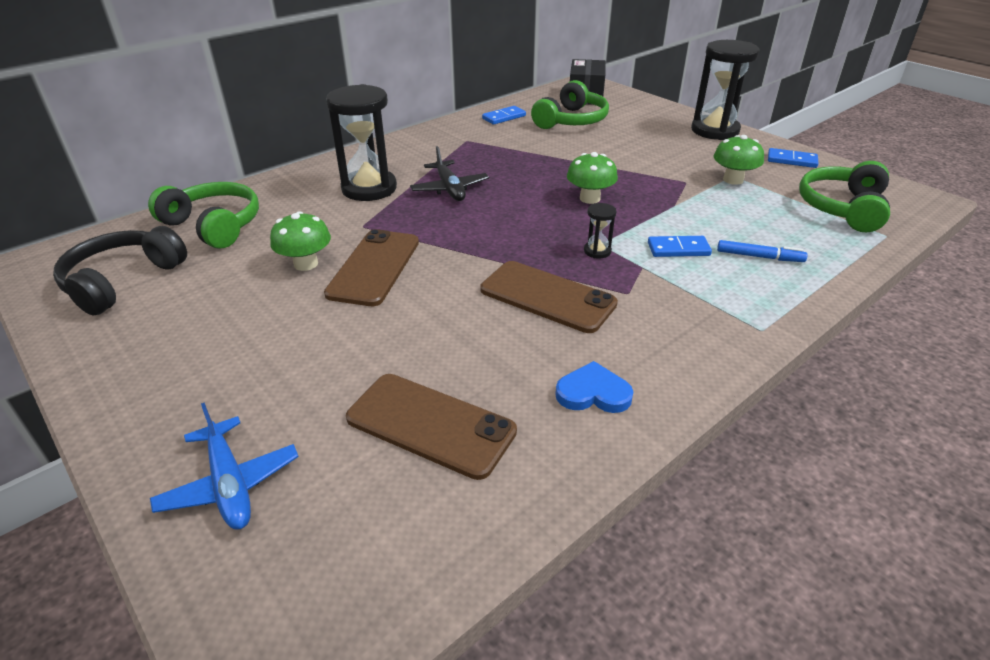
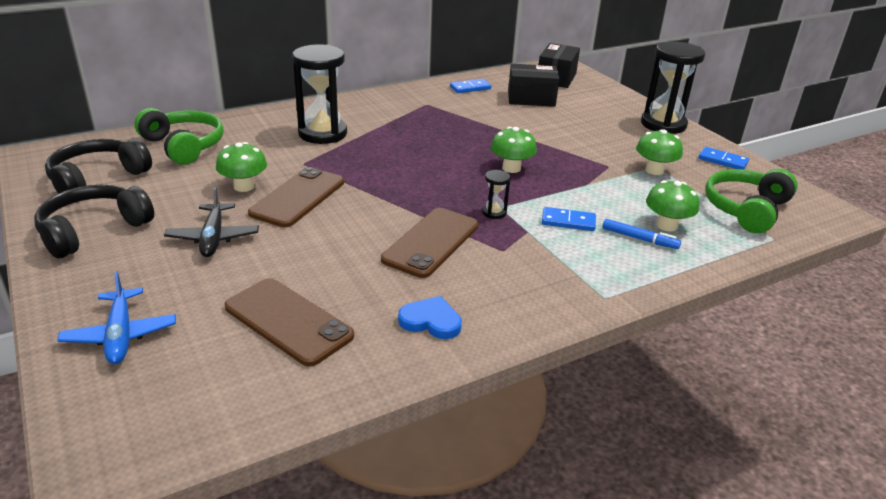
camera: 10 degrees right, 5 degrees down
black plane [410,146,489,201] -> black plane moved to [164,187,259,257]
brown phone [480,261,618,333] -> brown phone turned 75 degrees clockwise [381,208,479,278]
green headphones [531,80,609,129] -> black box [508,64,560,107]
none -> black headphones [34,185,154,258]
none -> green mushroom [646,180,699,231]

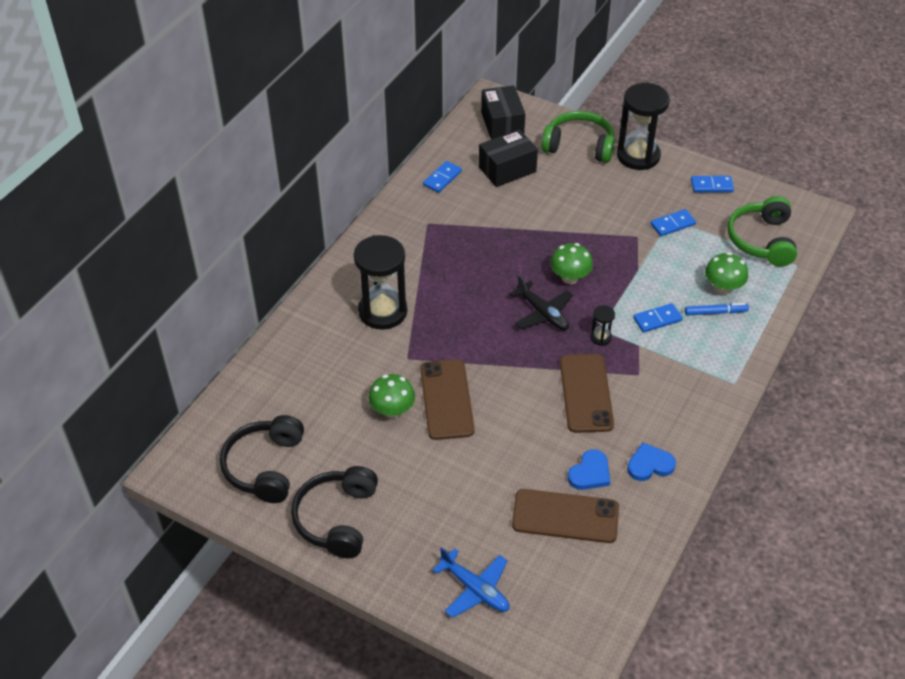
camera: 30 degrees left, 15 degrees up
green headphones [135,108,224,165] -> green headphones moved to [542,111,615,163]
black plane [164,187,259,257] -> black plane moved to [509,275,573,330]
green mushroom [636,129,683,175] -> blue domino [650,209,696,236]
none -> blue heart [568,449,610,490]

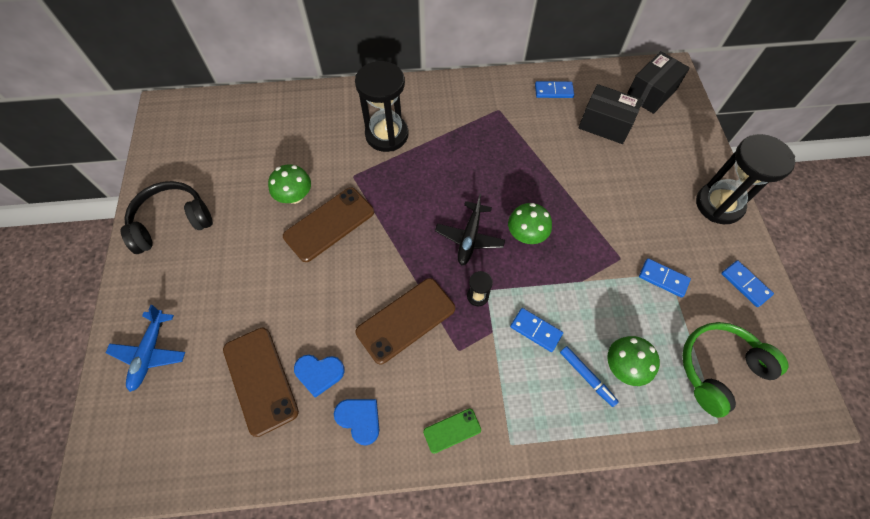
camera: 55 degrees right, 15 degrees up
black headphones [220,415,304,503] -> none
green headphones [542,111,615,163] -> none
none -> green phone [423,408,481,454]

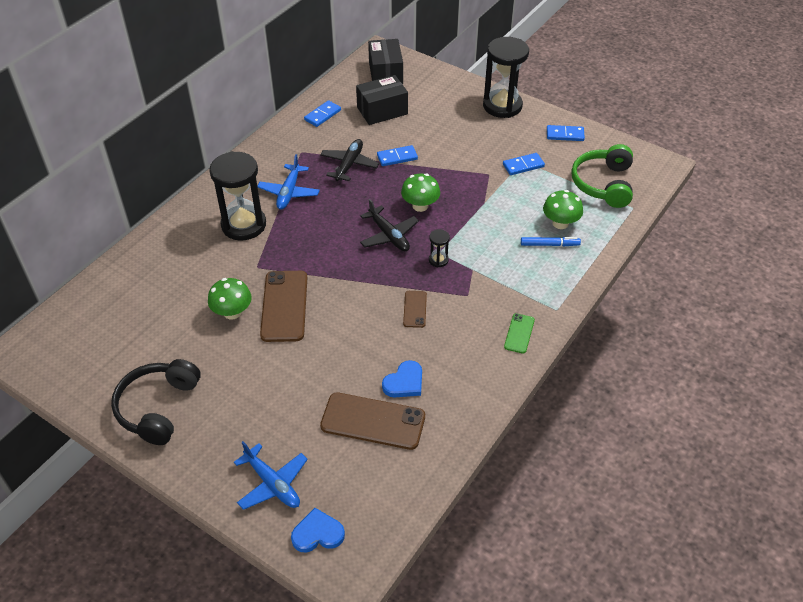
camera: 50 degrees left, 15 degrees down
blue heart [334,399,379,445] -> blue heart moved to [291,508,345,552]
brown phone [355,278,455,364] -> brown phone [403,291,427,328], size x0.51
blue domino [510,308,563,352] -> blue domino moved to [377,145,418,166]
none -> blue plane [257,154,320,210]
none -> black plane [320,139,379,181]

